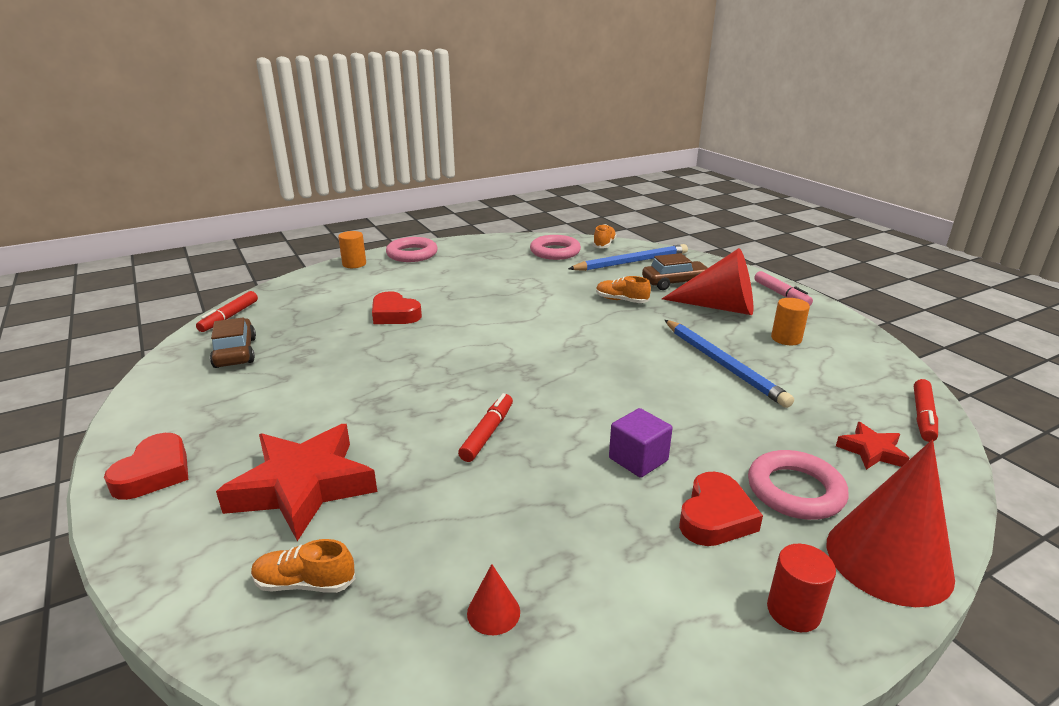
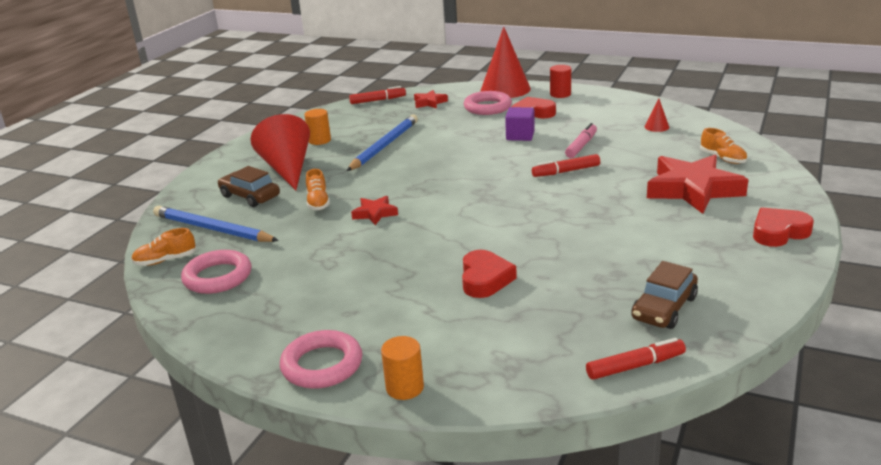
camera: 125 degrees left, 0 degrees up
pink marker [754,271,813,306] -> pink marker moved to [565,123,597,158]
none -> red star [351,196,398,225]

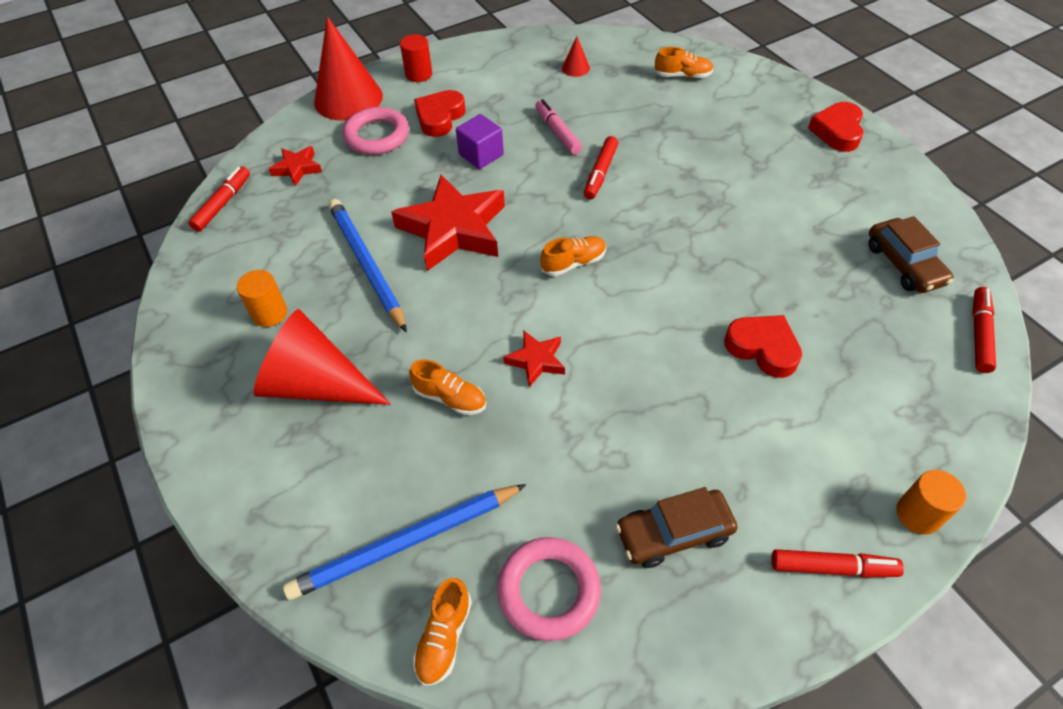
camera: 55 degrees left, 25 degrees up
brown car [218,166,280,207] -> brown car moved to [615,487,738,568]
pink ring [280,330,362,389] -> red marker [771,549,904,578]
red star [647,155,748,214] -> red star moved to [391,175,505,271]
none -> orange shoe [540,236,606,276]

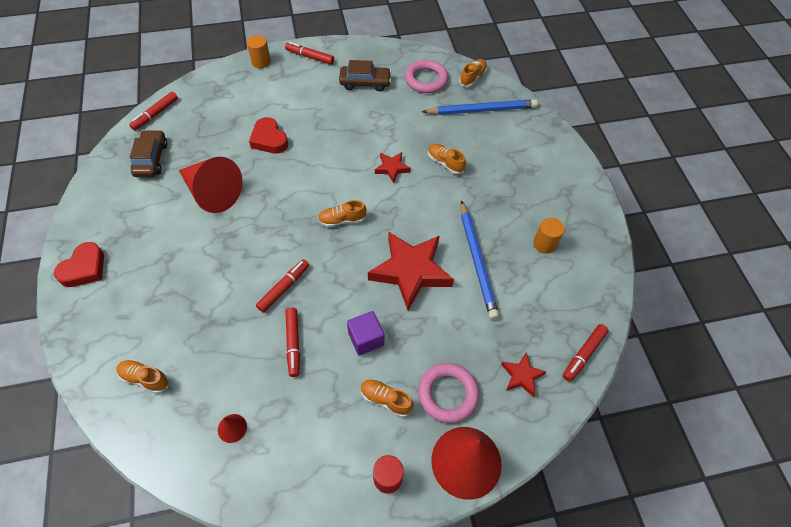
camera: 165 degrees left, 5 degrees up
red cone [254,309,391,405] -> red cone moved to [179,157,243,213]
red heart [414,90,466,137] -> orange shoe [360,379,414,417]
pink marker [535,99,582,155] -> red marker [285,308,300,377]

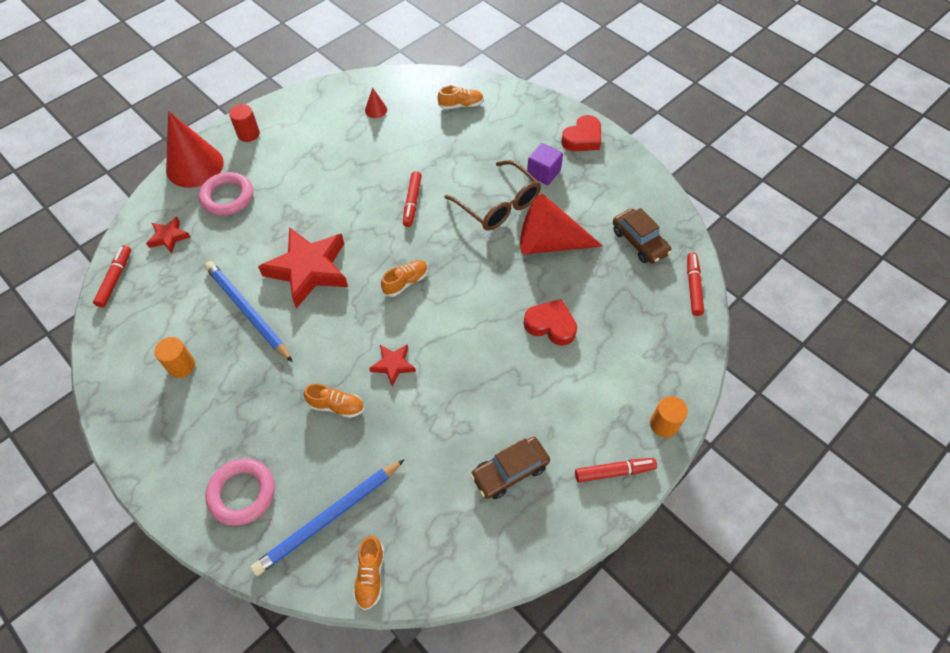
camera: 150 degrees right, 0 degrees up
red heart [54,242,104,287] -> red heart turned 135 degrees counterclockwise [561,115,601,151]
red marker [285,308,300,377] -> none
purple cube [347,311,384,356] -> purple cube moved to [527,143,563,185]
orange shoe [360,379,414,417] -> none
pink ring [405,60,448,93] -> pink ring moved to [205,458,275,526]
none -> brown glasses [444,160,541,230]

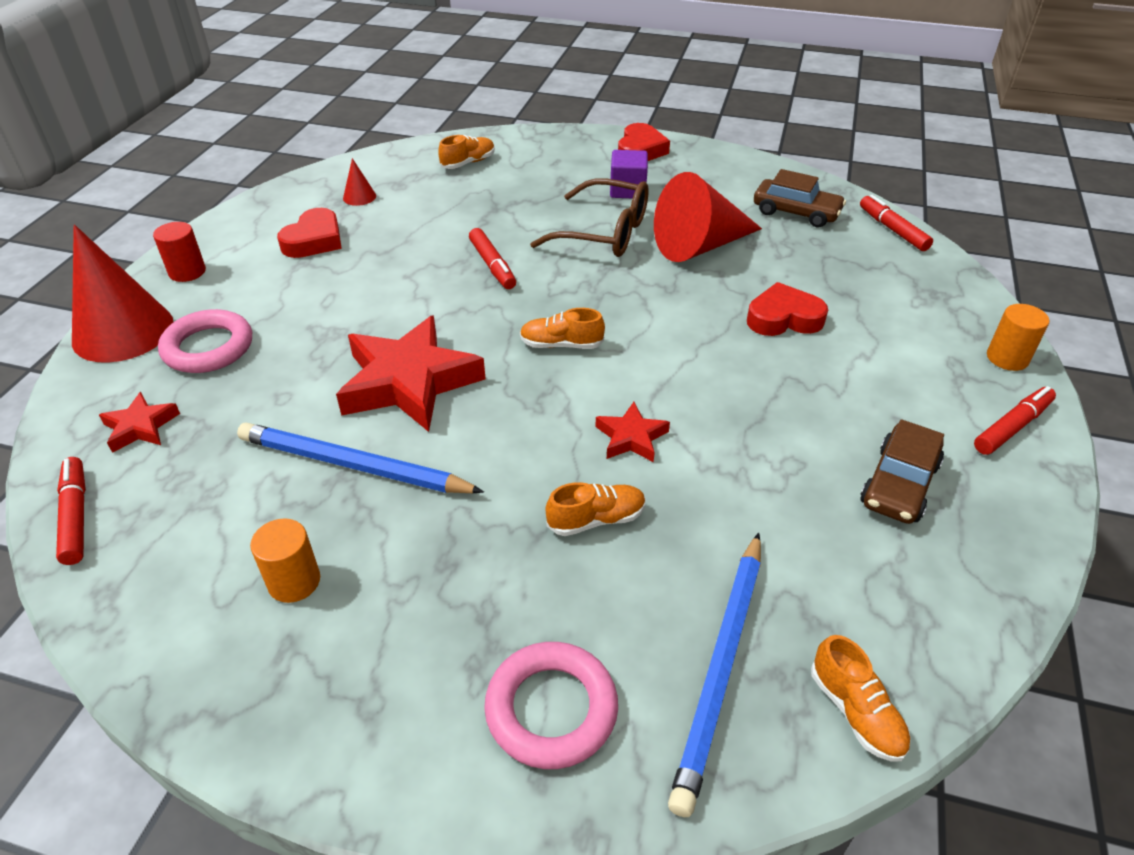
camera: 30 degrees left, 15 degrees down
orange shoe [381,260,428,297] -> orange shoe turned 105 degrees counterclockwise [520,308,605,349]
none -> red heart [277,208,342,258]

